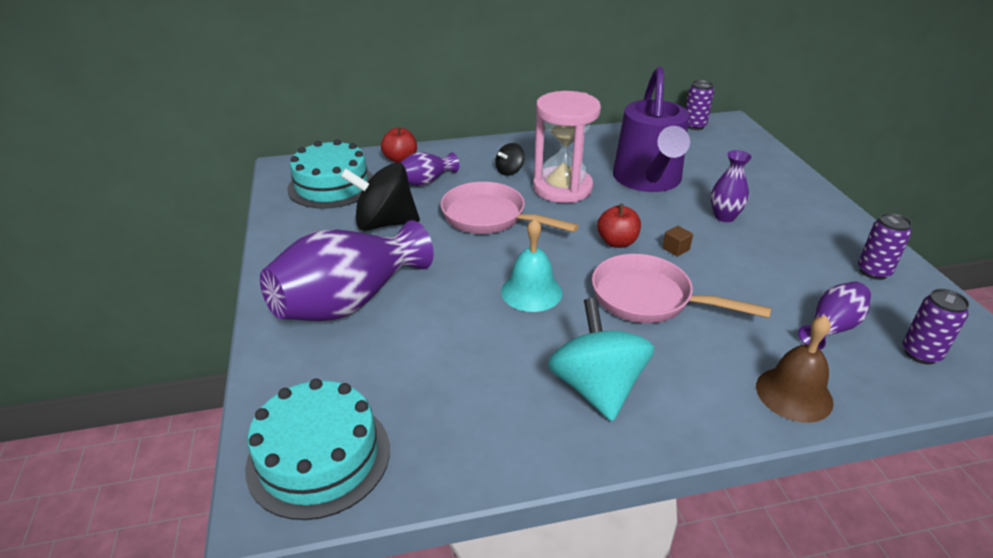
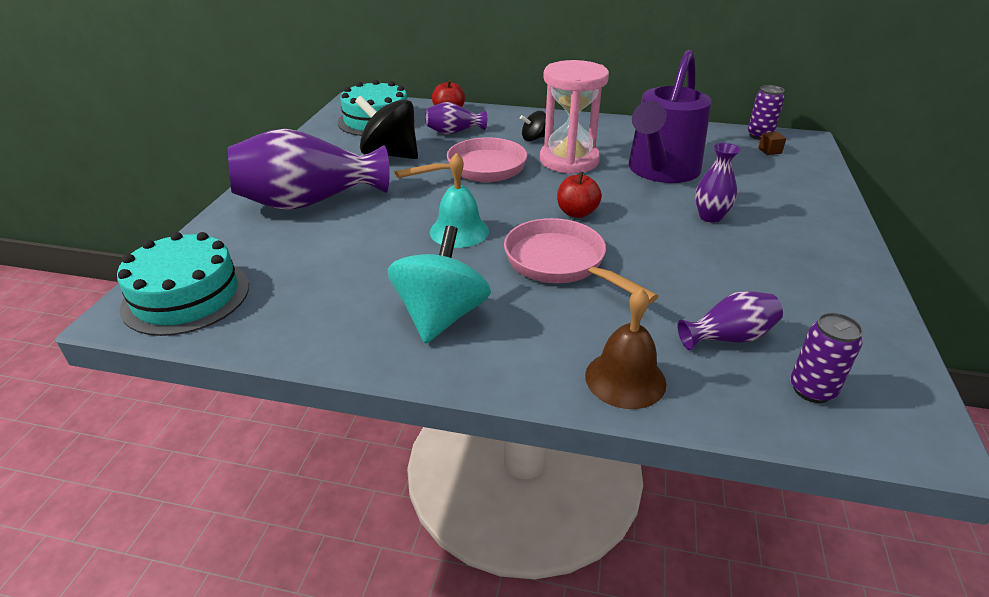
camera: 25 degrees right, 0 degrees up
pink pan [441,182,579,234] -> pink pan turned 90 degrees clockwise [394,137,527,182]
brown cube [662,226,693,257] -> brown cube moved to [758,131,786,155]
purple can [858,213,912,280] -> none

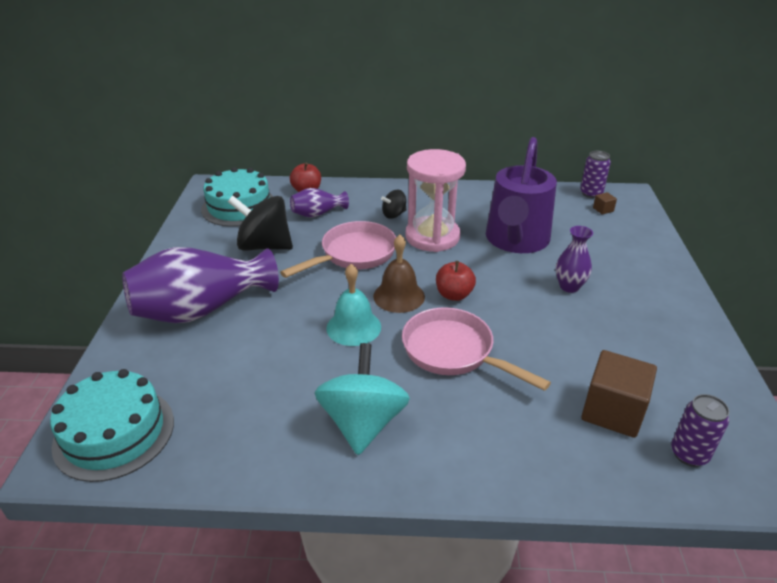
camera: 10 degrees left, 0 degrees up
brown bell [585,288,666,409] -> brown bell moved to [373,235,425,313]
purple vase [677,291,783,350] -> brown cube [581,350,657,438]

